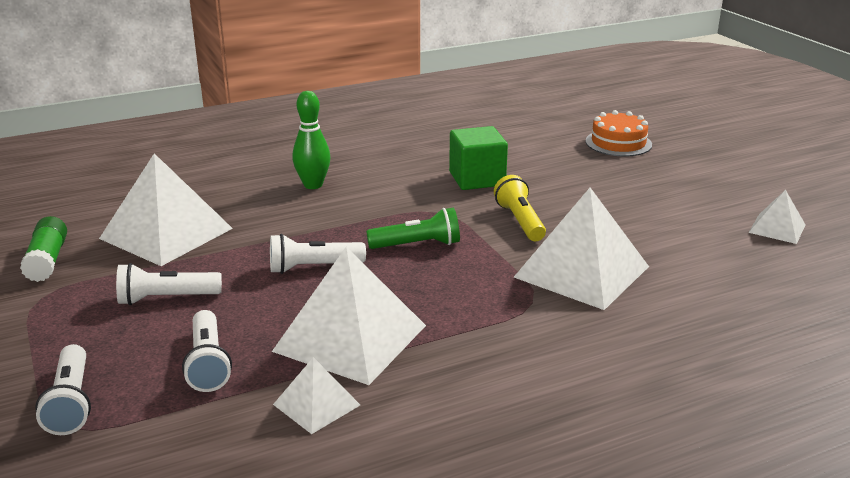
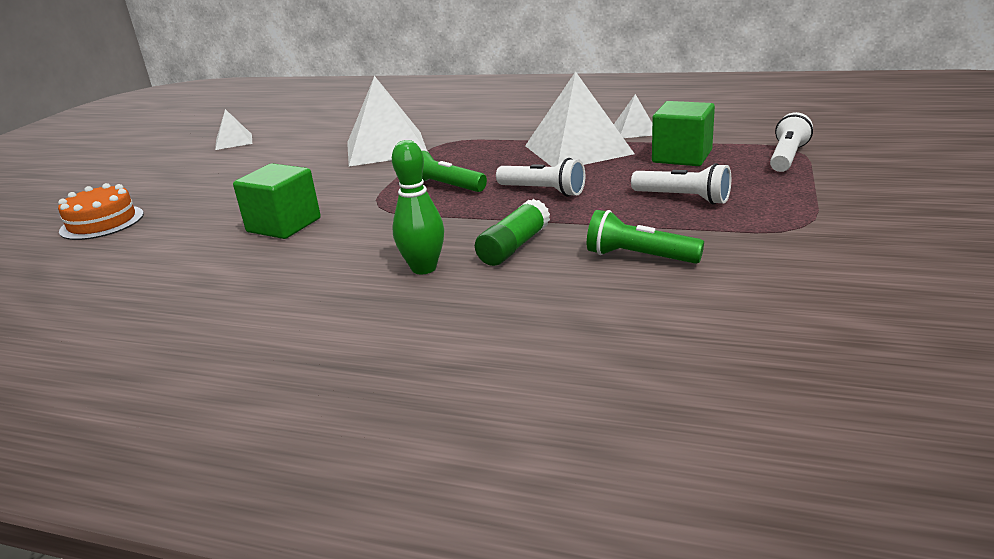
camera: 135 degrees left, 0 degrees up
green glue stick [20,216,67,282] -> green glue stick moved to [475,199,550,266]
white pyramid [99,153,233,266] -> green flashlight [587,210,704,264]
white flashlight [182,310,232,392] -> green cube [652,101,715,166]
yellow flashlight [494,175,546,241] -> none

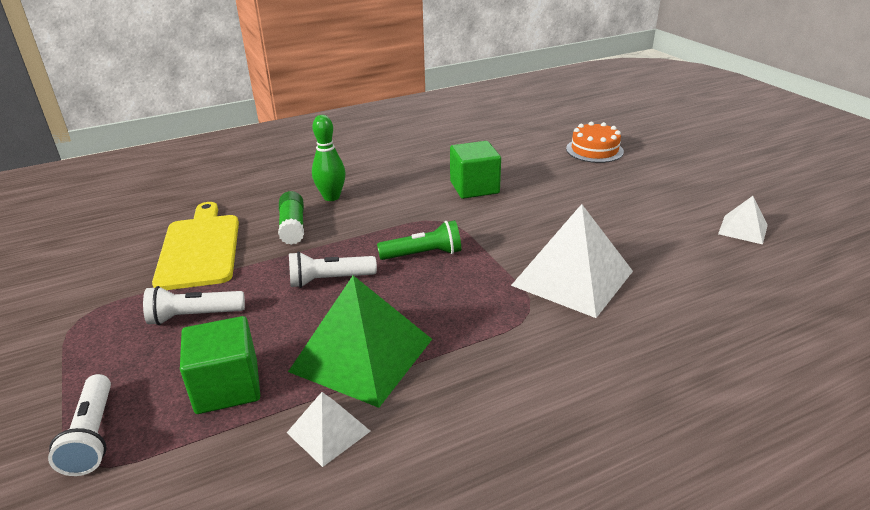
camera: 135 degrees right, 5 degrees up
white pyramid [525,72,635,167] -> green pyramid [288,275,432,408]
green flashlight [587,210,704,264] -> yellow cutting board [152,202,239,290]

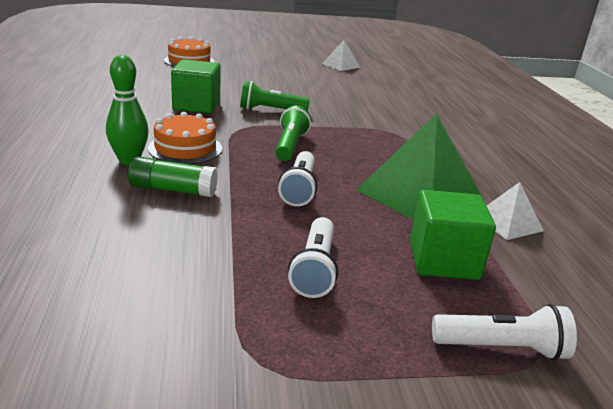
camera: 75 degrees left, 5 degrees down
yellow cutting board [152,202,239,290] -> none
white pyramid [511,204,633,318] -> none
none -> orange cake [148,112,222,164]
none -> green flashlight [240,81,310,111]

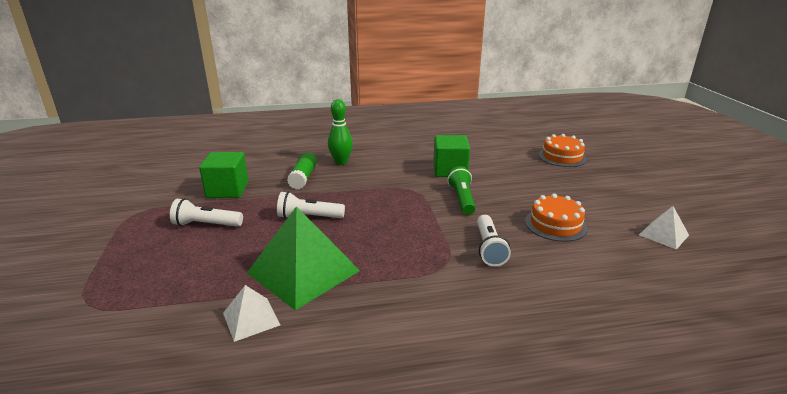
camera: 90 degrees right, 0 degrees up
orange cake [148,112,222,164] -> orange cake moved to [525,194,587,242]
green flashlight [275,106,311,161] -> none
green cube [410,190,496,280] -> green cube moved to [199,152,249,198]
white flashlight [432,304,577,361] -> white flashlight moved to [477,215,511,267]

